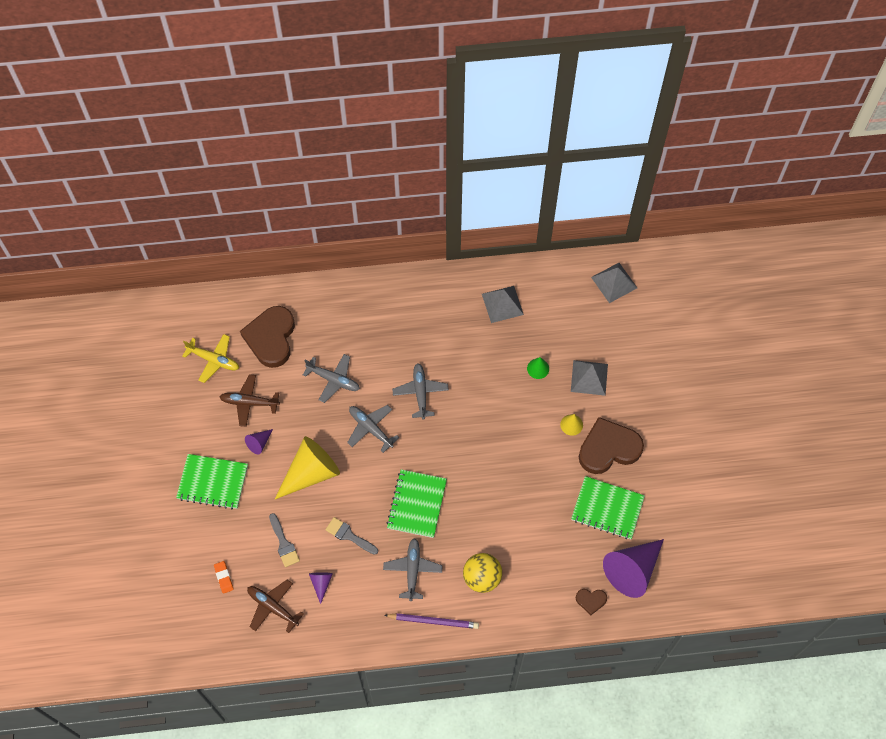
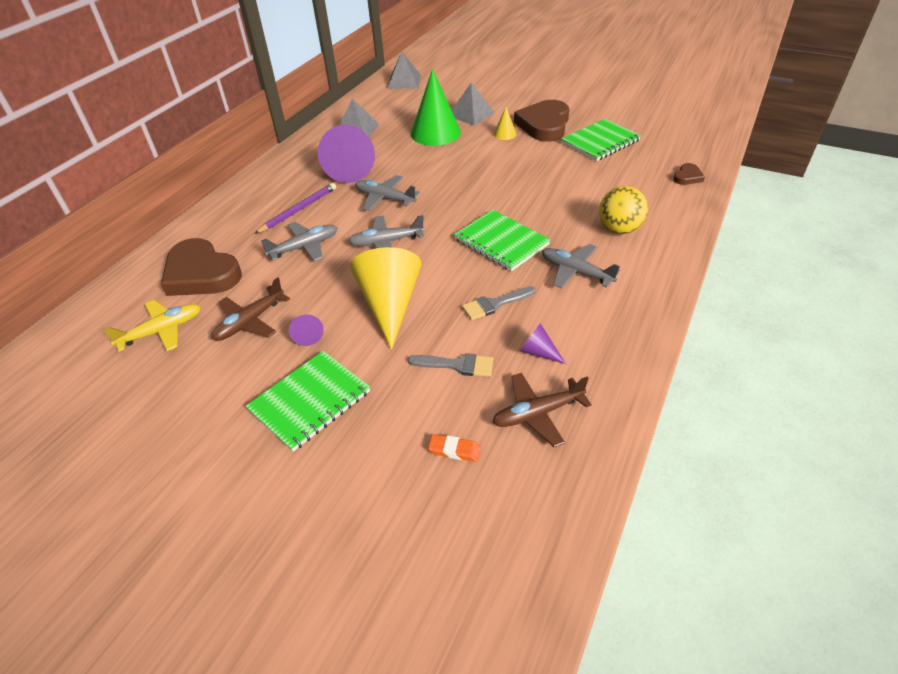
camera: 55 degrees left, 20 degrees down
purple pencil [384,613,479,629] -> purple pencil moved to [254,183,336,234]
green cone [527,357,549,379] -> green cone [411,69,461,146], size x2.21
purple cone [603,539,664,598] -> purple cone moved to [318,125,375,183]

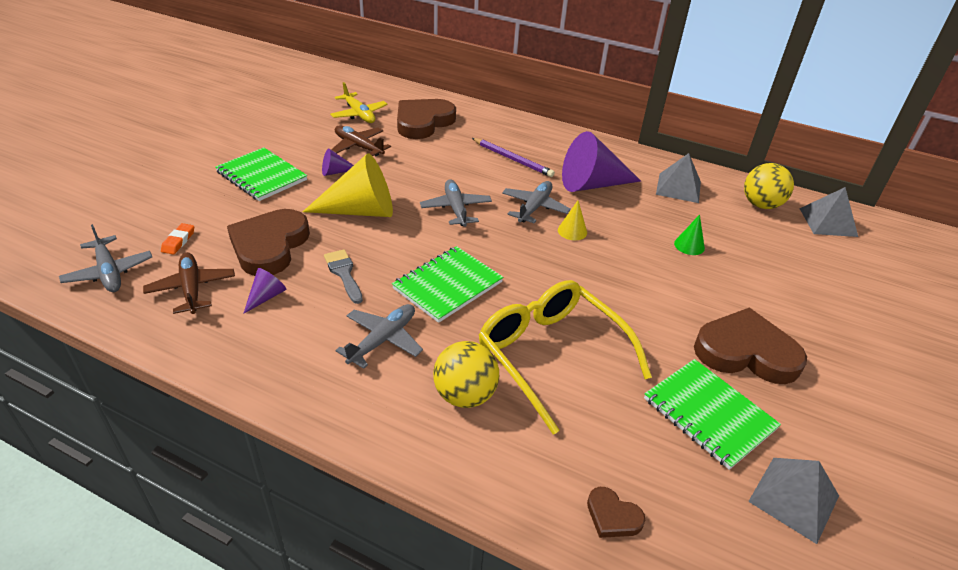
camera: 85 degrees right, 5 degrees down
grey plane [261,222,337,261] -> grey plane moved to [59,224,152,292]
grey brush [408,353,493,377] -> brown heart [227,209,310,276]
green cone [411,69,461,146] -> green cone [674,214,705,255], size x0.45
grey pyramid [452,83,495,126] -> grey pyramid moved to [748,458,839,544]
yellow cone [494,107,516,140] -> yellow cone moved to [558,201,587,240]
none -> yellow glasses [479,280,652,435]
none -> yellow ball [744,163,794,209]

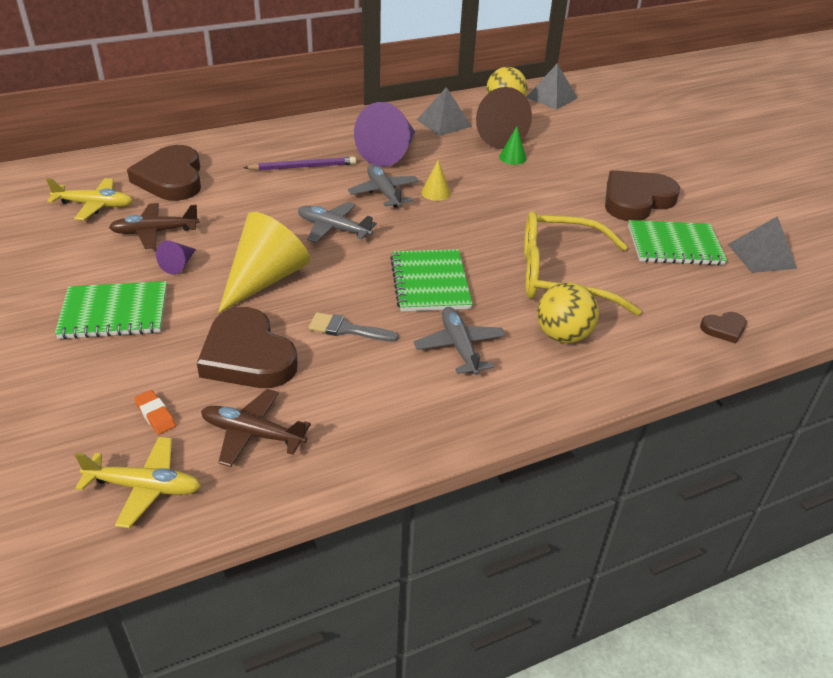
camera: 50 degrees left, 0 degrees up
grey plane [59,224,152,292] -> yellow plane [75,437,201,528]
purple cone [243,268,287,314] -> none
none -> brown cone [476,87,532,149]

